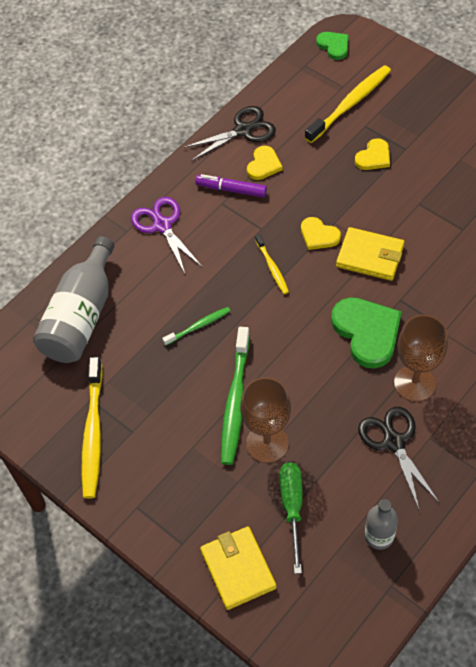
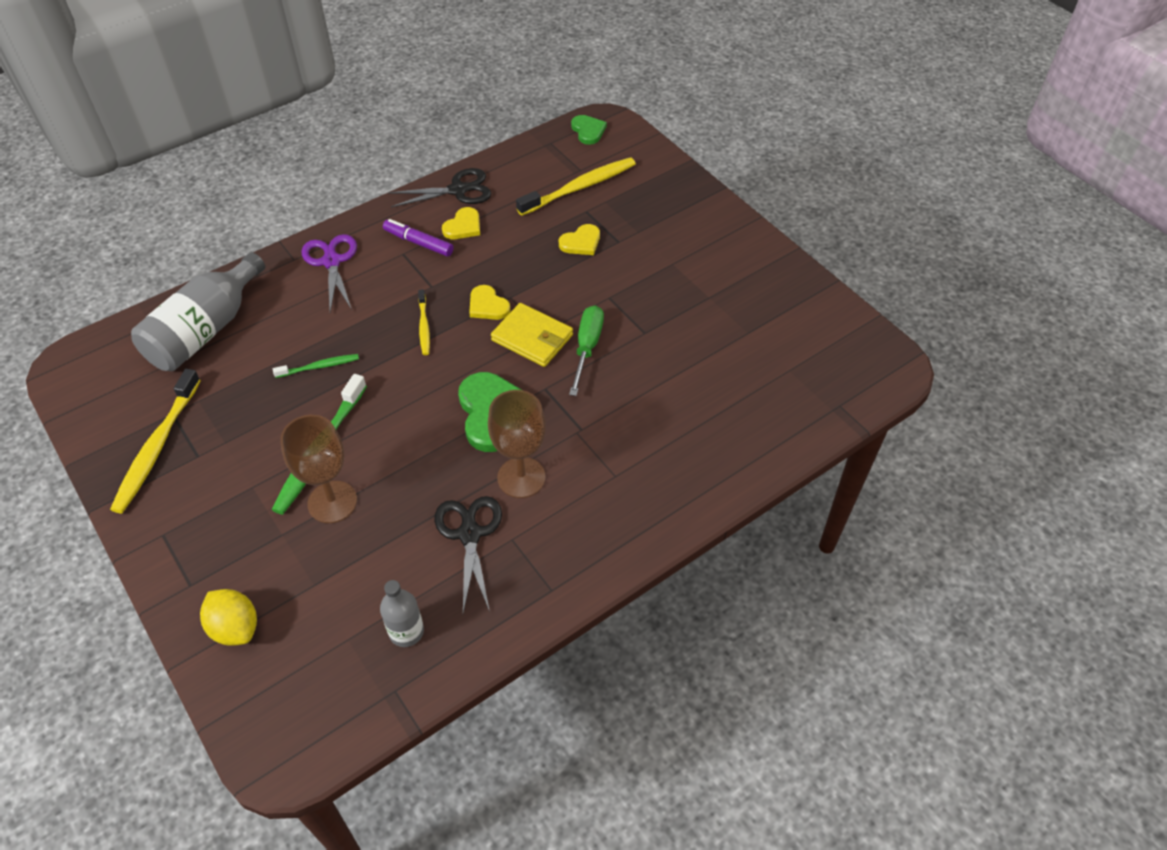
camera: 10 degrees right, 5 degrees down
yellow wallet [200,526,277,610] -> yellow lemon [200,589,257,646]
green screwdriver [280,462,302,574] -> green screwdriver moved to [569,305,604,396]

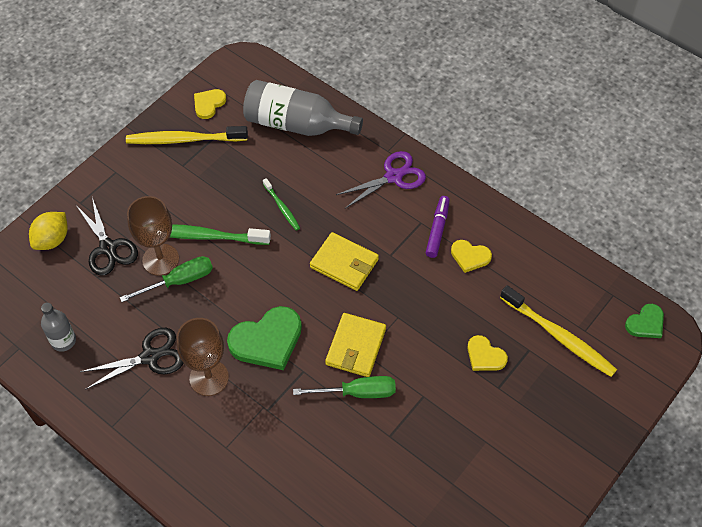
camera: 75 degrees right, 5 degrees up
black scissors [388,168,491,207] -> black scissors moved to [75,197,138,276]
yellow toothbrush [418,289,430,355] -> yellow wallet [310,232,379,291]
yellow heart [469,285,511,320] -> yellow heart moved to [194,89,226,119]
none -> green screwdriver [120,256,213,302]

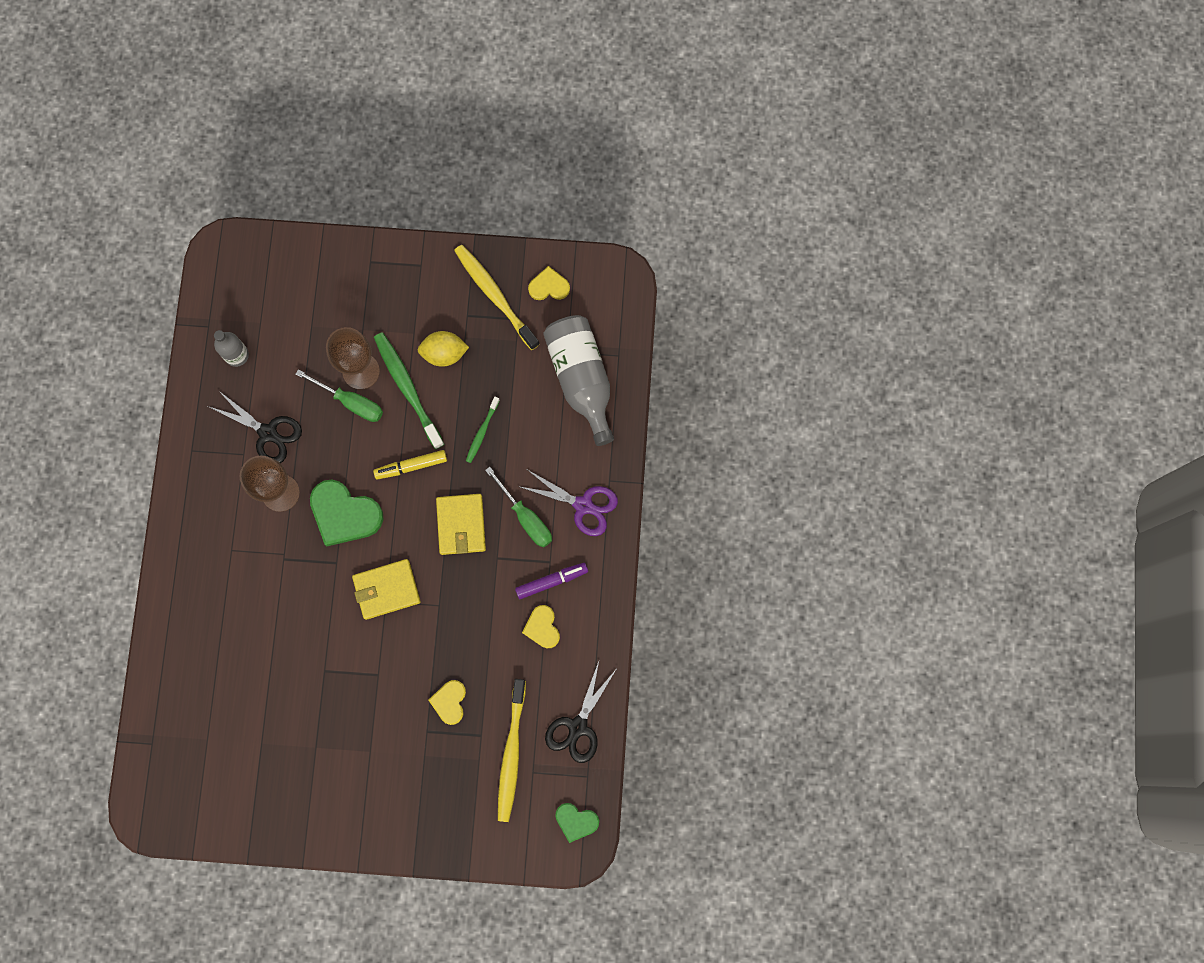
camera: 55 degrees right, 20 degrees up
yellow lemon [29,212,68,250] -> yellow lemon moved to [418,331,469,367]
black scissors [75,197,138,276] -> black scissors moved to [545,662,616,763]
green screwdriver [293,376,396,398] -> green screwdriver moved to [485,467,552,547]
none -> yellow marker [373,450,447,480]

